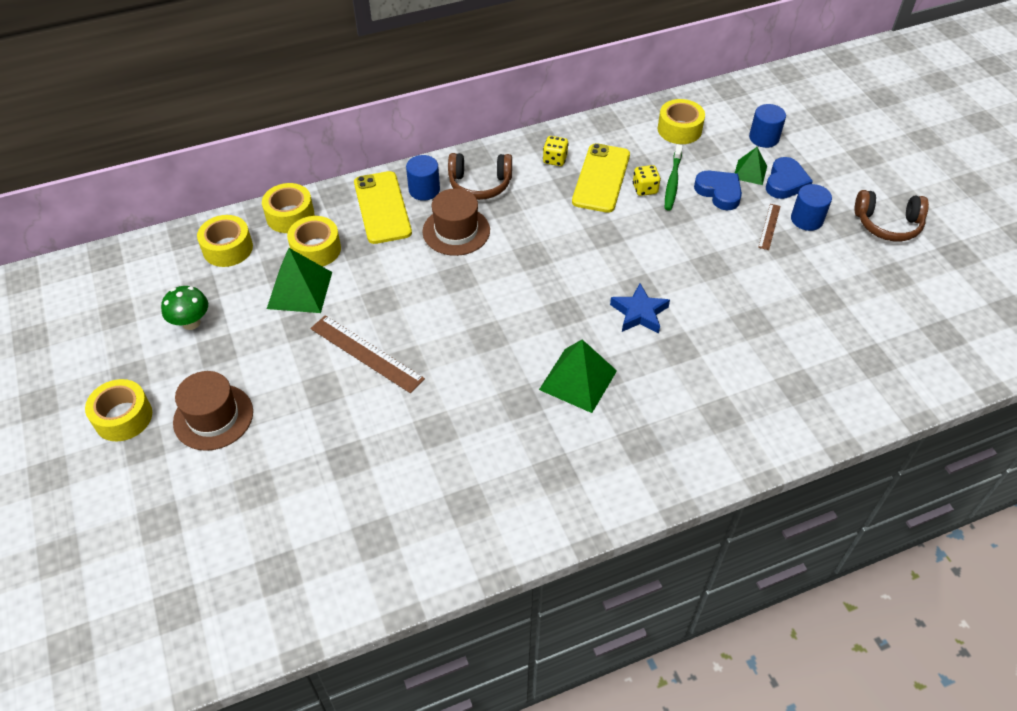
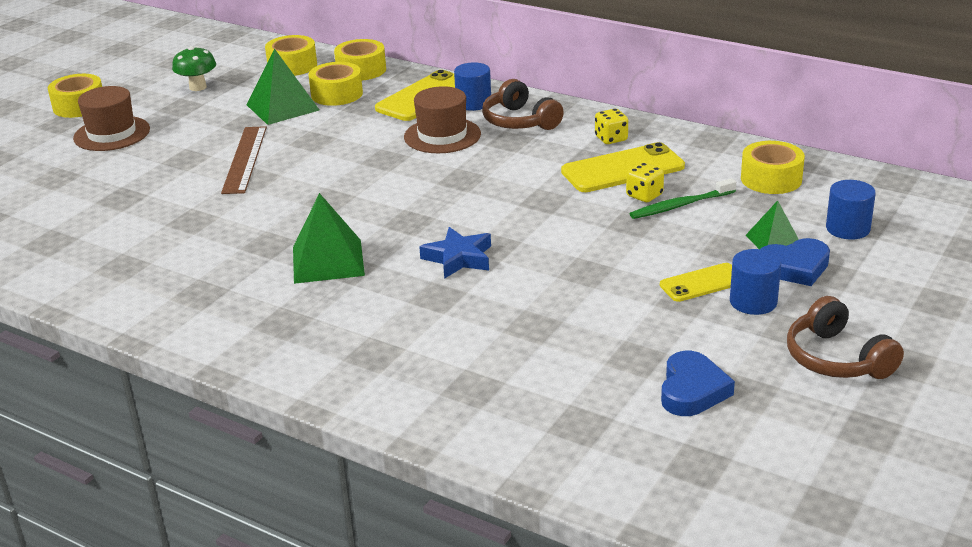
camera: 55 degrees right, 20 degrees down
blue heart [694,171,742,210] -> blue heart moved to [661,351,735,416]
brown ruler [758,204,781,250] -> yellow phone [660,263,732,302]

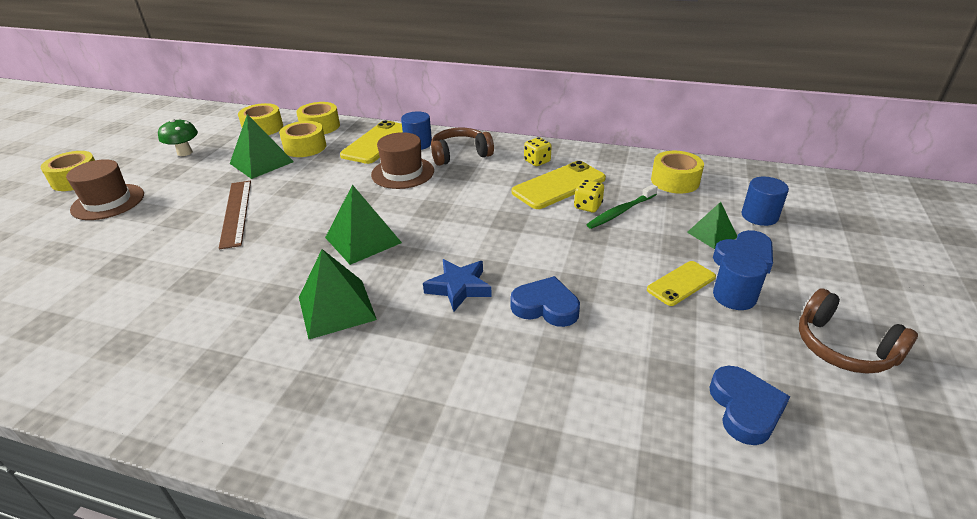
camera: 15 degrees left, 5 degrees up
brown headphones [482,79,564,130] -> brown headphones turned 120 degrees clockwise [431,128,494,166]
none -> green pyramid [325,184,402,265]
none -> blue heart [511,276,580,327]

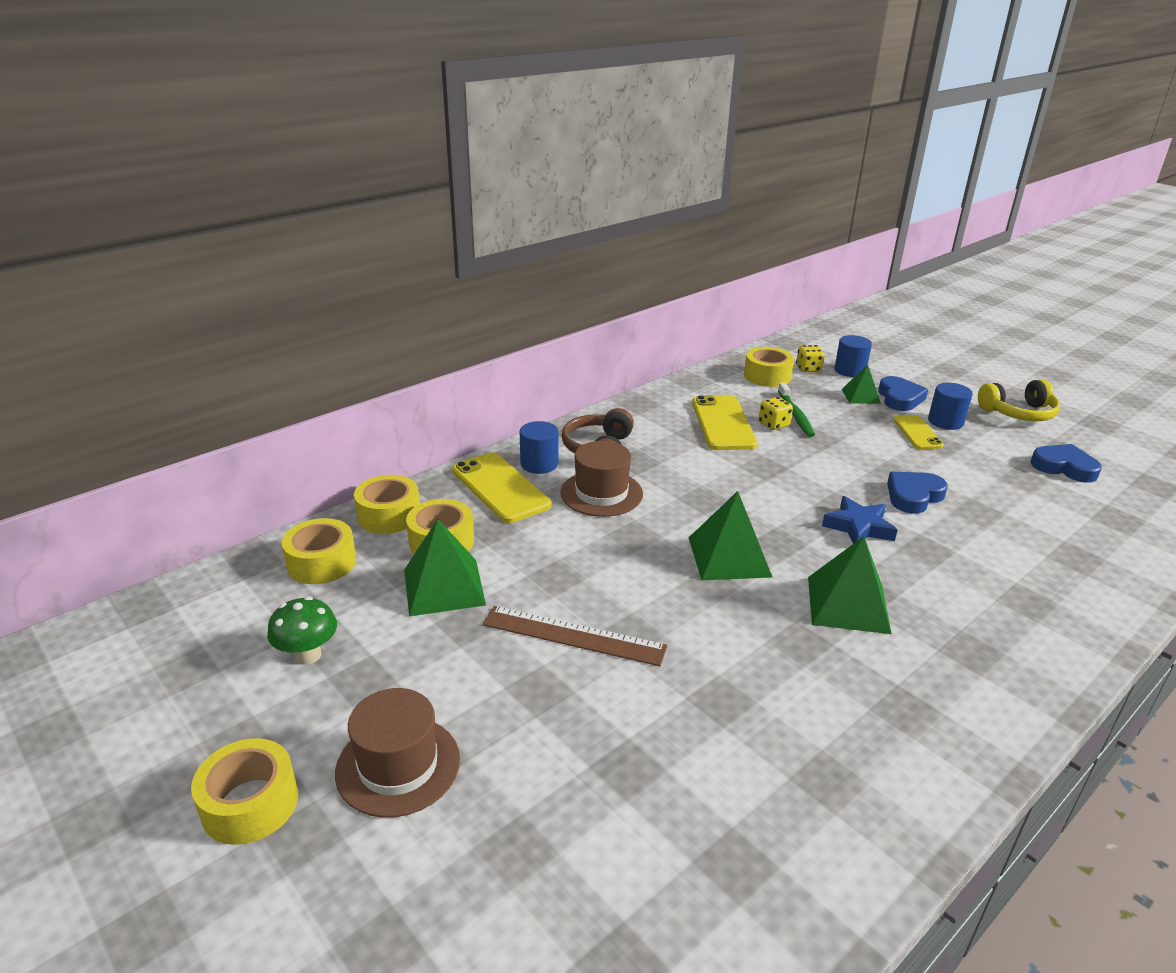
camera: 60 degrees left, 5 degrees down
yellow dice [524,137,552,166] -> yellow dice moved to [796,345,824,372]
brown headphones [799,288,918,374] -> yellow headphones [978,379,1060,421]

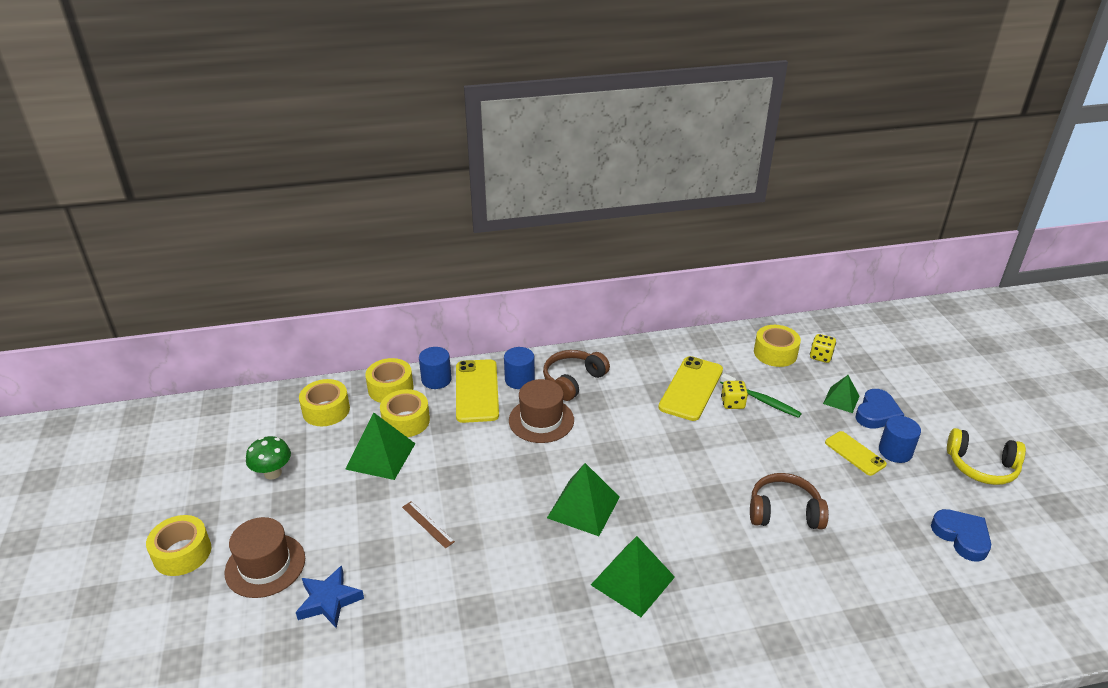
camera: 30 degrees right, 5 degrees up
brown ruler [483,606,667,666] -> brown ruler [402,501,455,548], size x0.54
green toothbrush [778,383,815,437] -> green toothbrush turned 75 degrees counterclockwise [720,373,802,418]
blue star [822,496,898,544] -> blue star moved to [296,565,364,628]
blue cylinder [834,335,872,377] -> blue cylinder moved to [419,347,452,389]
blue heart [887,472,948,514] -> brown headphones [750,473,829,529]
yellow phone [893,415,944,449] -> yellow phone turned 60 degrees counterclockwise [825,431,887,476]

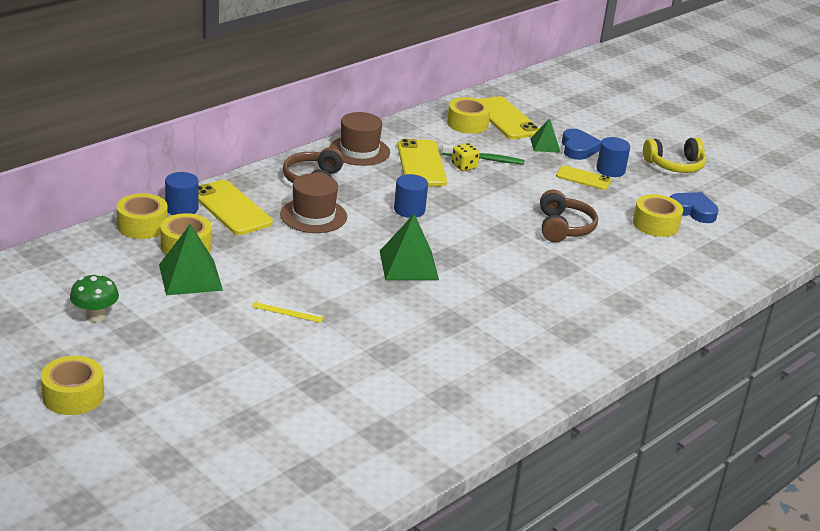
camera: 35 degrees left, 5 degrees down
brown hat [225,517,305,598] -> brown hat moved to [329,112,390,166]
blue star [296,565,364,628] -> none
yellow tape [299,379,350,426] -> yellow tape moved to [633,194,683,237]
brown ruler [402,501,455,548] -> yellow ruler [252,300,324,323]
blue cylinder [504,347,535,389] -> blue cylinder moved to [394,174,428,218]
green pyramid [591,536,675,617] -> none
brown headphones [750,473,829,529] -> brown headphones turned 120 degrees clockwise [540,190,598,242]
yellow dice [810,334,836,363] -> yellow phone [480,96,540,139]

